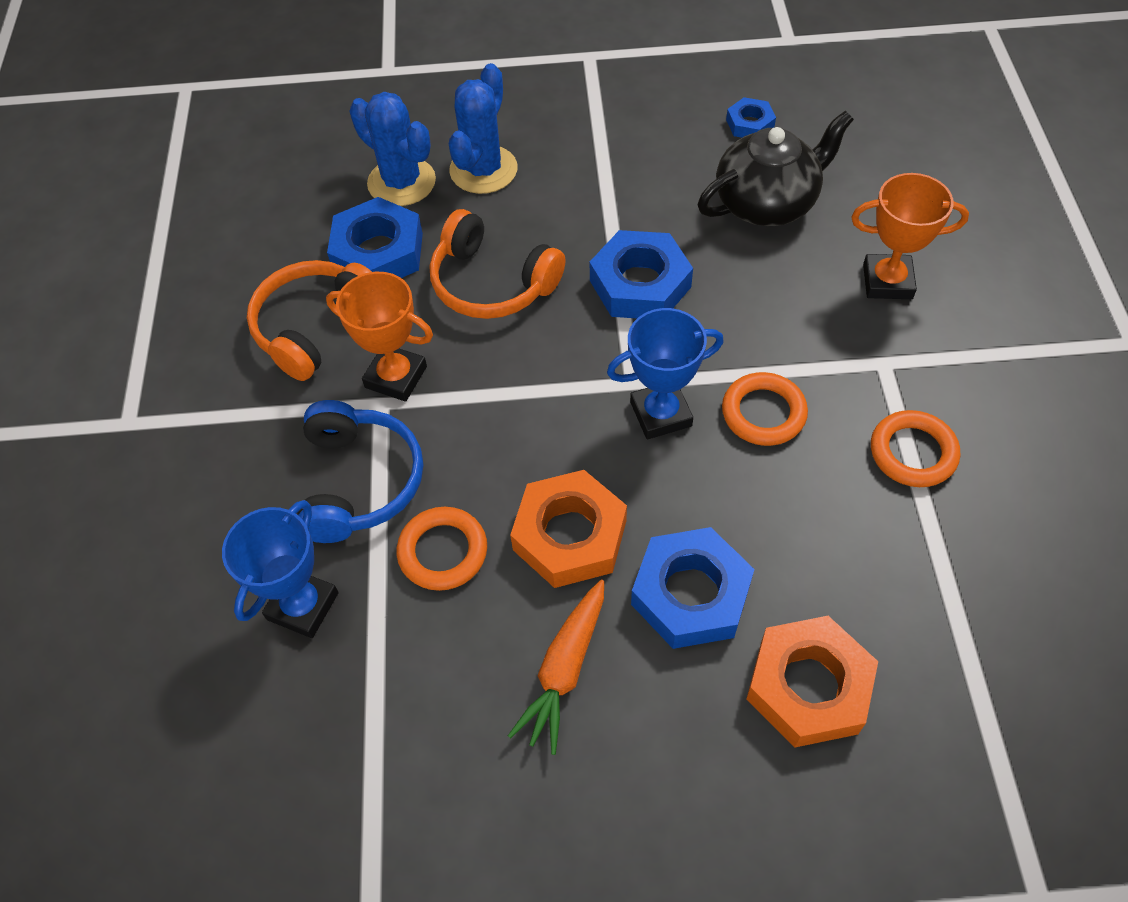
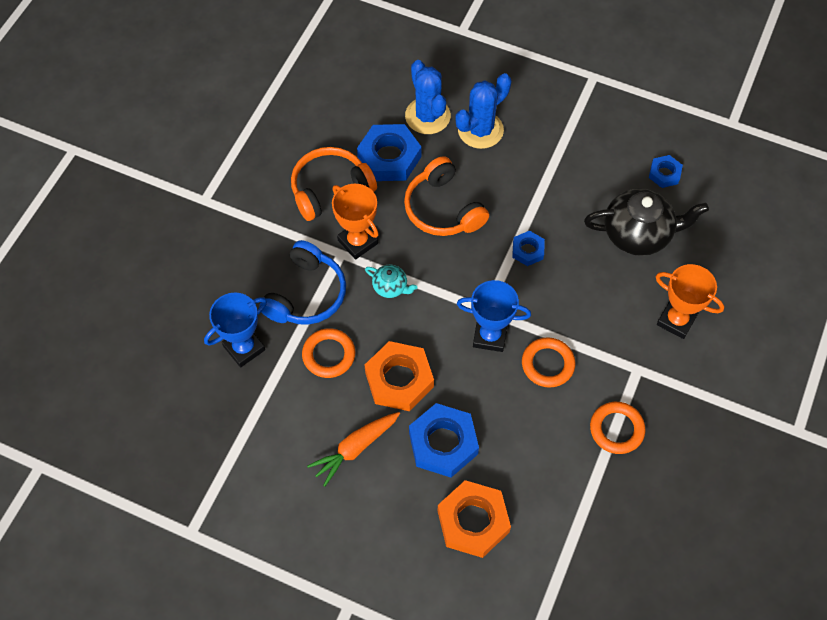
camera: 25 degrees right, 5 degrees up
blue nut [590,230,693,318] -> blue nut [512,231,545,266], size x0.53
none -> turquoise teapot [365,265,417,298]

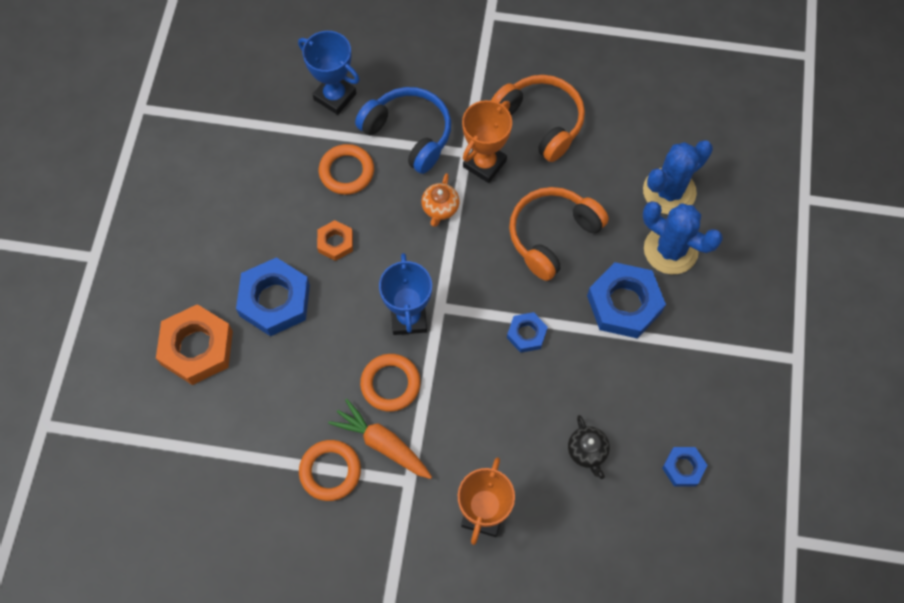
camera: 75 degrees right, 5 degrees up
blue headphones [259,240,346,325] -> blue headphones turned 150 degrees counterclockwise [355,87,451,174]
orange carrot [307,412,400,487] -> orange carrot moved to [328,399,432,479]
blue nut [357,124,422,181] -> blue nut moved to [587,262,666,339]
turquoise teapot [365,265,417,298] -> orange teapot [421,173,460,227]
orange nut [365,341,434,411] -> orange nut [317,220,353,261], size x0.53
black teapot [584,188,709,256] -> black teapot [568,415,610,479], size x0.49

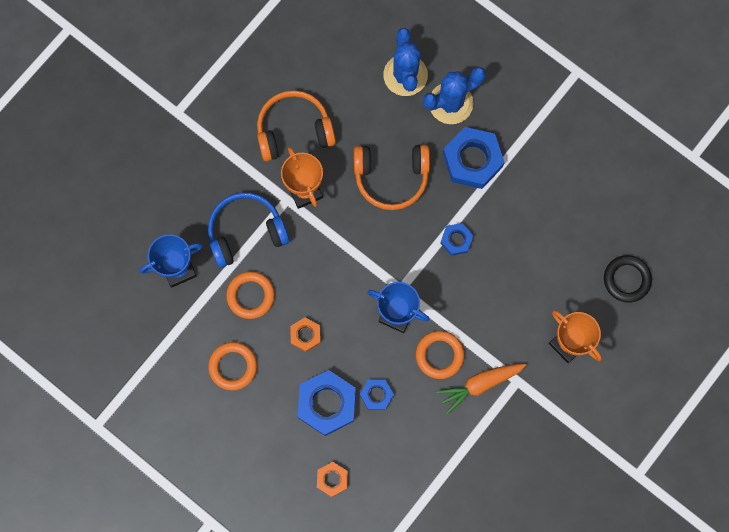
camera: 60 degrees left, 10 degrees up
orange nut [156,304,233,385] -> orange nut [317,462,348,497], size x0.53
orange ring [299,440,361,501] -> orange ring moved to [208,342,257,391]
orange teapot [421,173,460,227] -> none
orange headphones [509,187,609,281] -> orange headphones turned 75 degrees counterclockwise [354,145,430,210]
black teapot [568,415,610,479] -> none
blue nut [662,447,708,487] -> blue nut moved to [360,379,394,410]
none -> black ring [604,255,652,303]

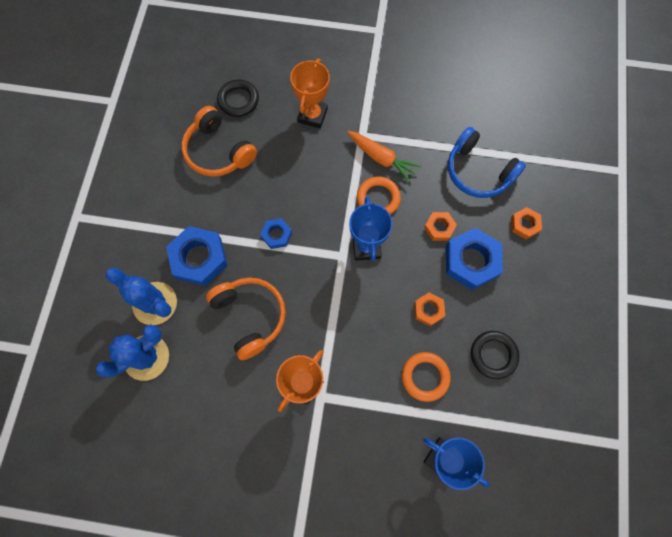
camera: 120 degrees left, 5 degrees down
blue headphones [208,192,290,268] -> blue headphones moved to [448,127,526,198]
orange ring [208,342,257,391] -> black ring [471,331,519,379]
orange headphones [257,90,336,161] -> orange headphones moved to [181,106,257,177]
blue nut [360,379,394,410] -> orange nut [424,212,457,241]

